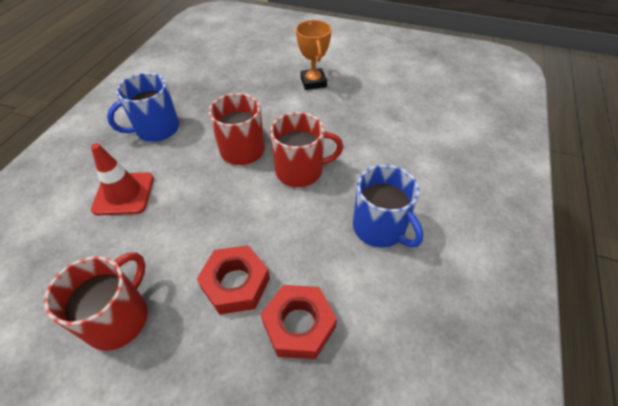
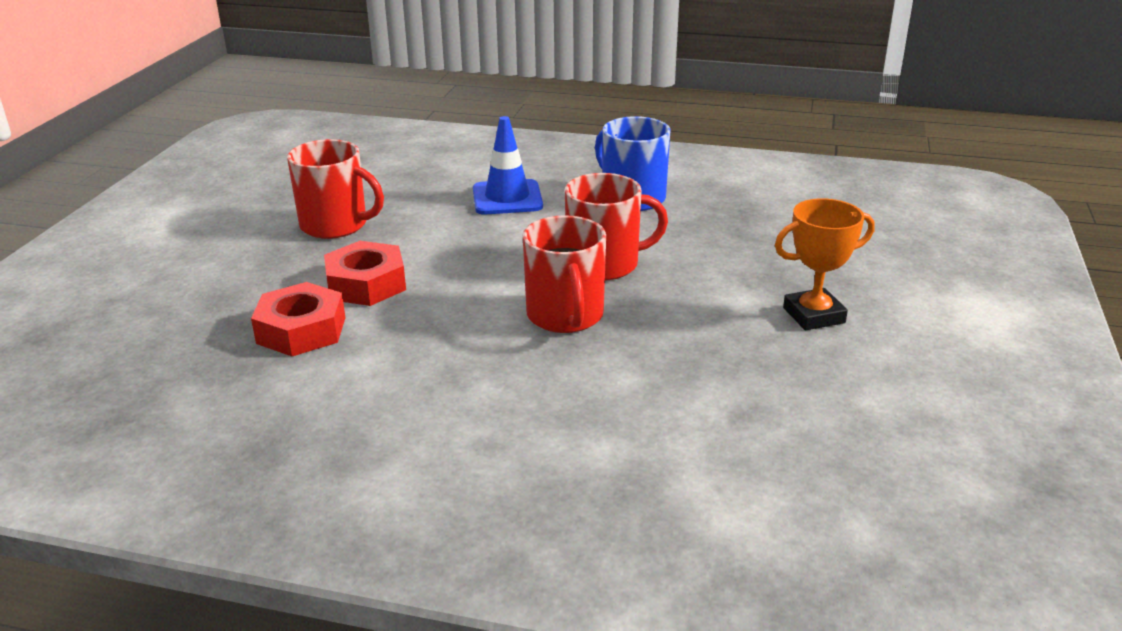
camera: 85 degrees right, 20 degrees down
red traffic cone [91,143,154,215] -> blue traffic cone [473,116,543,215]
blue mug [353,164,424,248] -> none

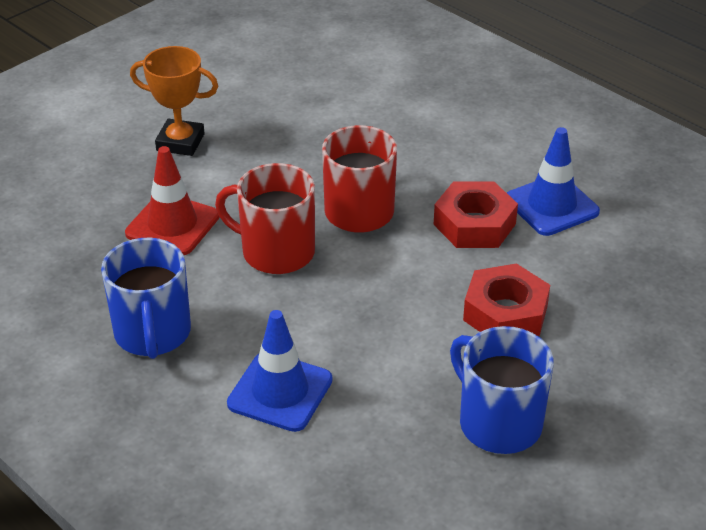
camera: 150 degrees left, 10 degrees up
red nut [251,282,345,356] -> red nut moved to [434,181,518,248]
red mug [287,139,384,239] -> blue mug [450,326,554,454]
none -> red traffic cone [125,146,219,255]
none -> blue traffic cone [507,127,600,236]

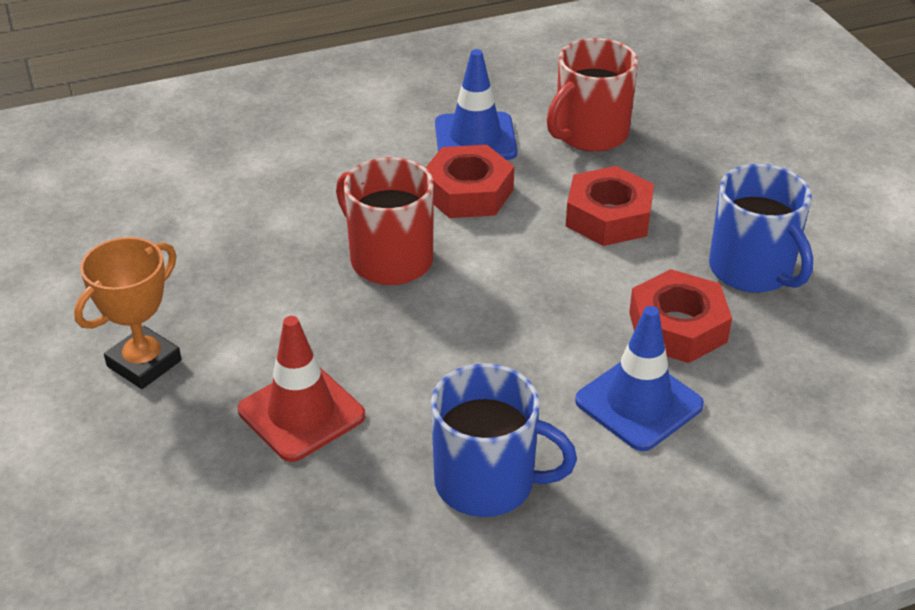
camera: 65 degrees left, 0 degrees up
red mug [215,163,315,274] -> red mug moved to [547,38,638,152]
blue mug [450,326,554,454] -> blue mug turned 105 degrees counterclockwise [709,164,813,293]
none -> red nut [629,269,732,363]

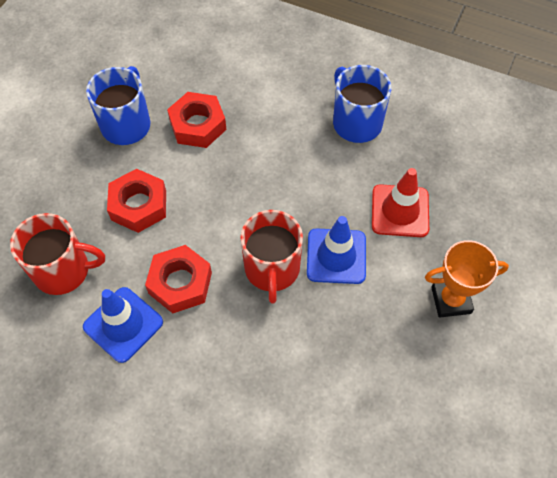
camera: 135 degrees left, 20 degrees up
blue traffic cone [575,306,704,451] -> blue traffic cone moved to [307,216,366,284]

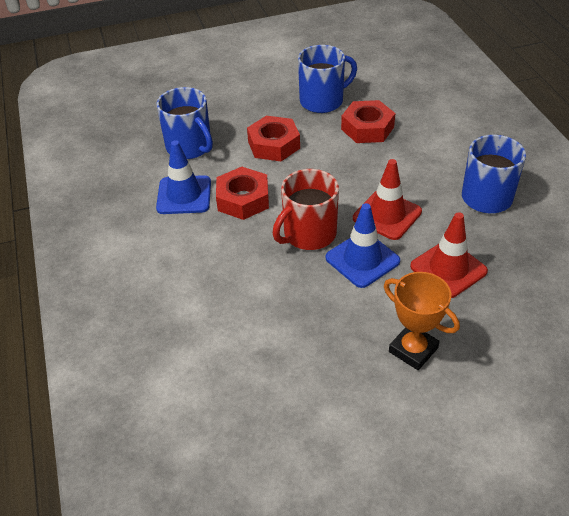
camera: 50 degrees right, 15 degrees down
red mug [10,213,105,295] -> blue mug [157,87,213,159]
none -> red traffic cone [353,159,422,240]

